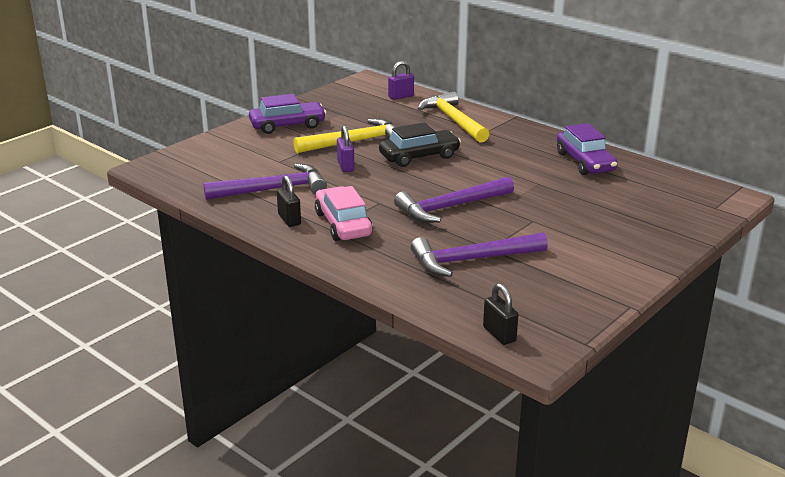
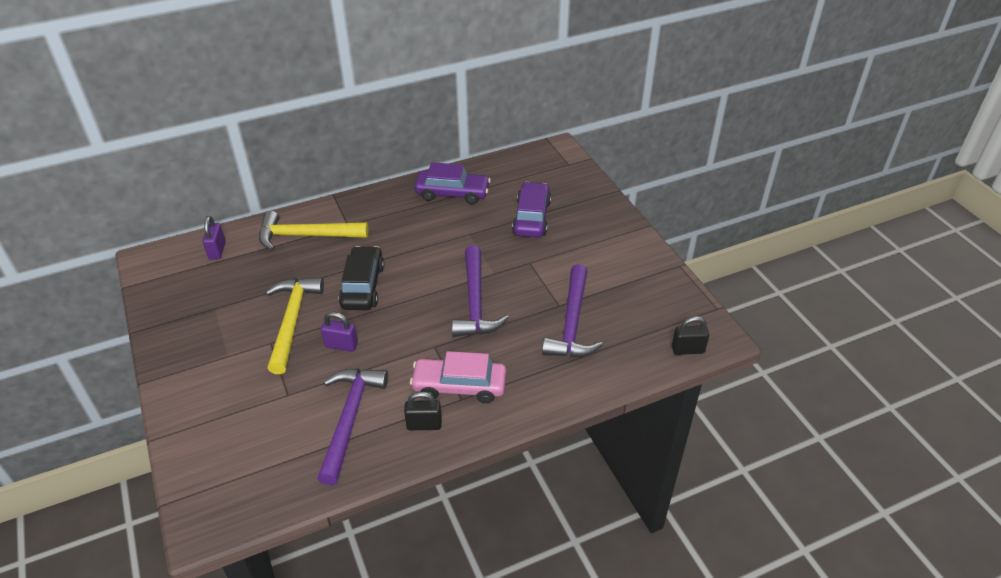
camera: 65 degrees left, 15 degrees up
purple car [249,94,326,134] -> purple car moved to [512,182,551,237]

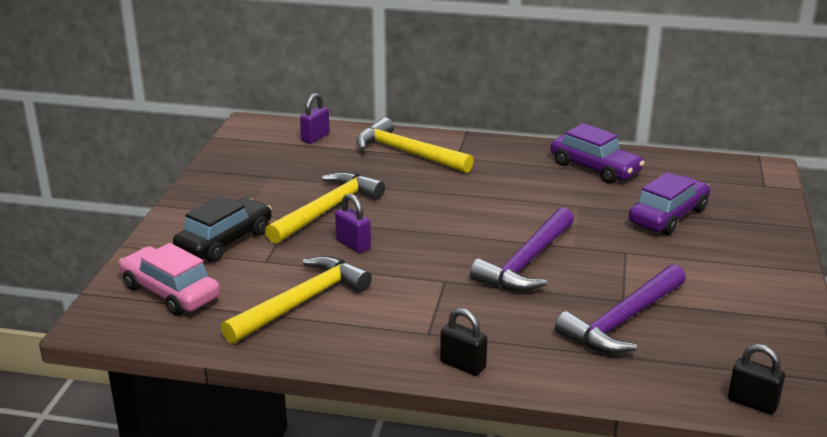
camera: 35 degrees right, 15 degrees down
purple hammer [317,368,388,486] -> yellow hammer [221,256,372,344]
black car [338,246,385,310] -> black car moved to [173,196,272,262]
black padlock [404,392,442,430] -> black padlock moved to [440,308,487,376]
pink car [410,351,506,403] -> pink car moved to [119,243,220,316]

